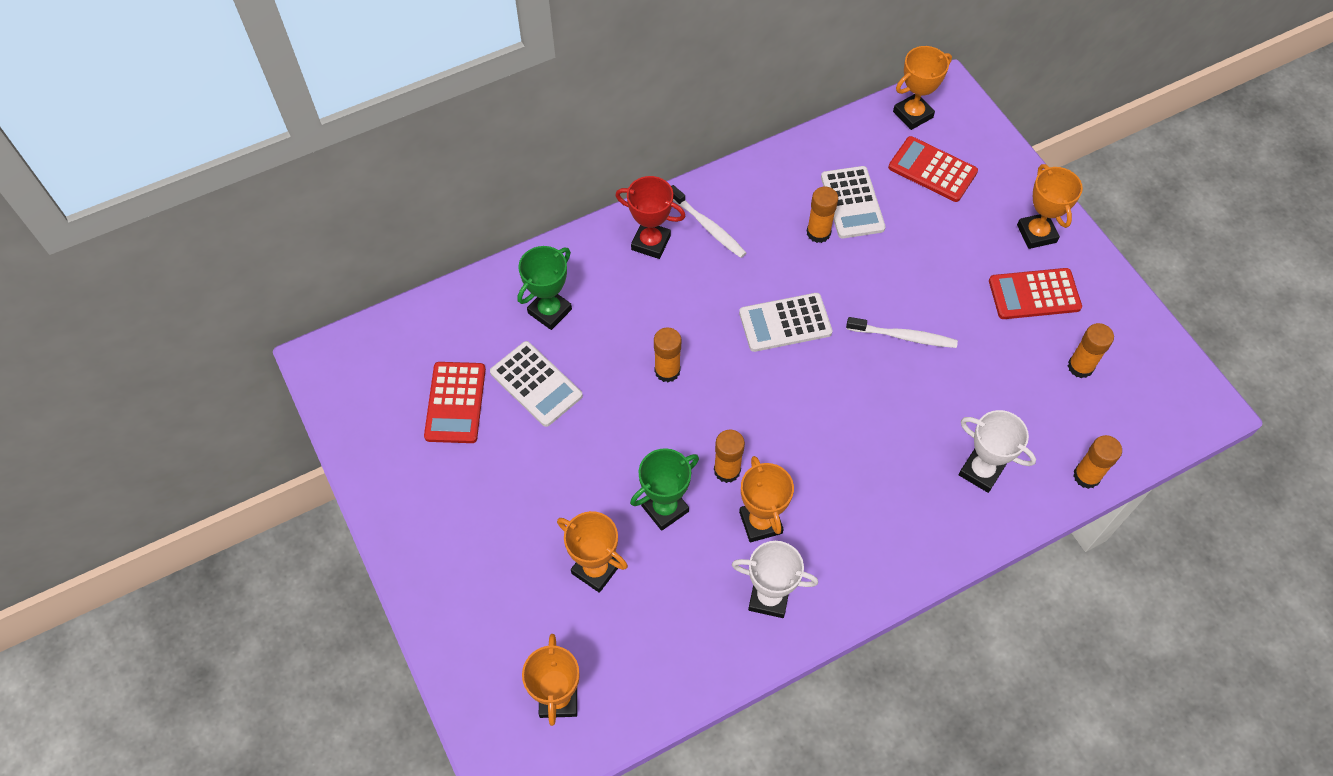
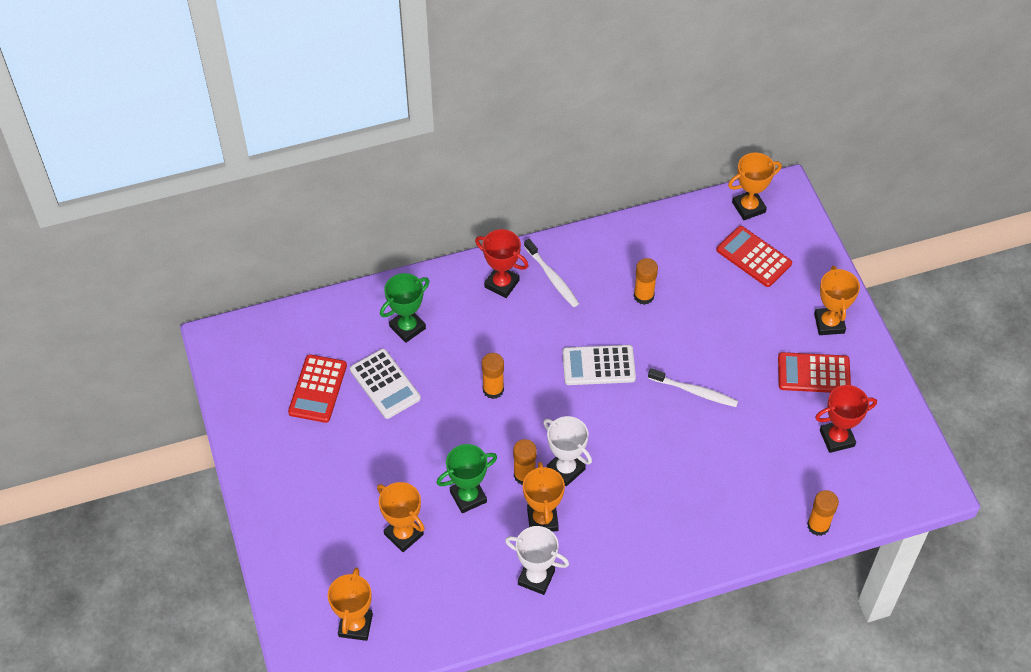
camera: 10 degrees right, 5 degrees down
white calculator [821,166,886,238] -> none
white trophy [959,410,1036,493] -> white trophy moved to [543,416,592,486]
orange glue stick [1068,323,1114,378] -> red trophy [815,385,877,453]

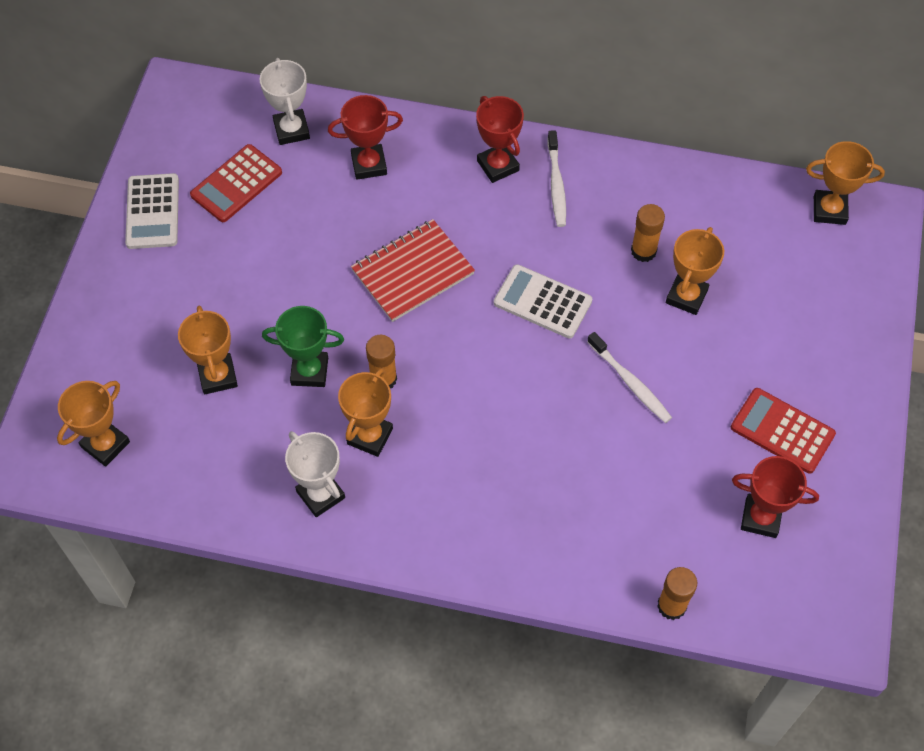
camera: 30 degrees right, 5 degrees up
white calculator [350,349,421,419] -> white calculator moved to [125,173,179,249]
green trophy [380,273,429,343] -> red trophy [328,95,403,180]
orange glue stick [482,353,504,399] -> red notebook [351,219,475,322]
white trophy [543,416,592,486] -> white trophy moved to [260,58,310,145]
red calculator [716,226,792,287] -> none
orange trophy [814,266,860,335] -> orange trophy moved to [666,227,724,315]

